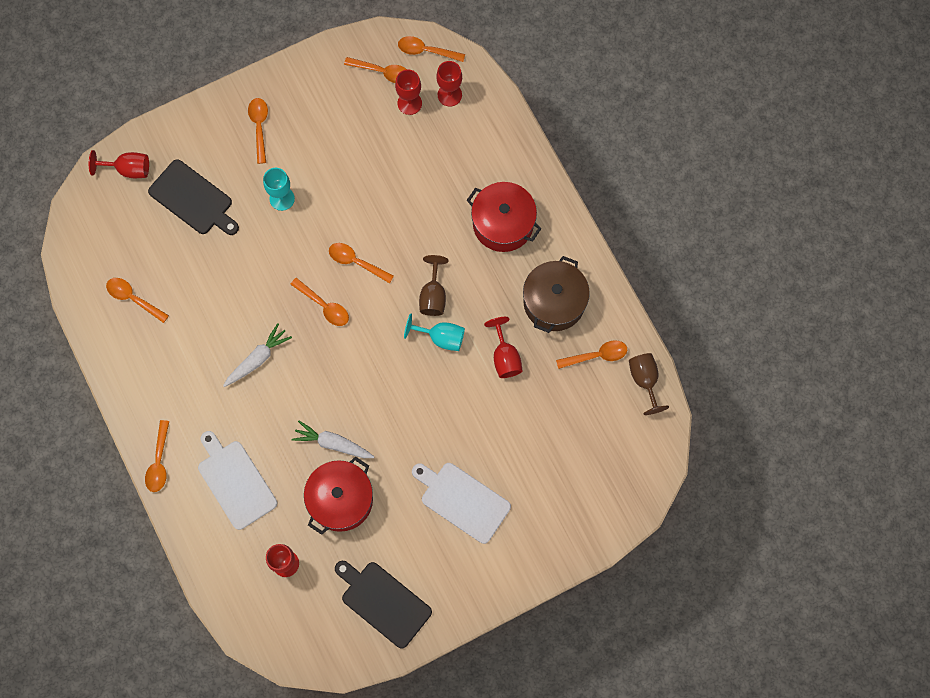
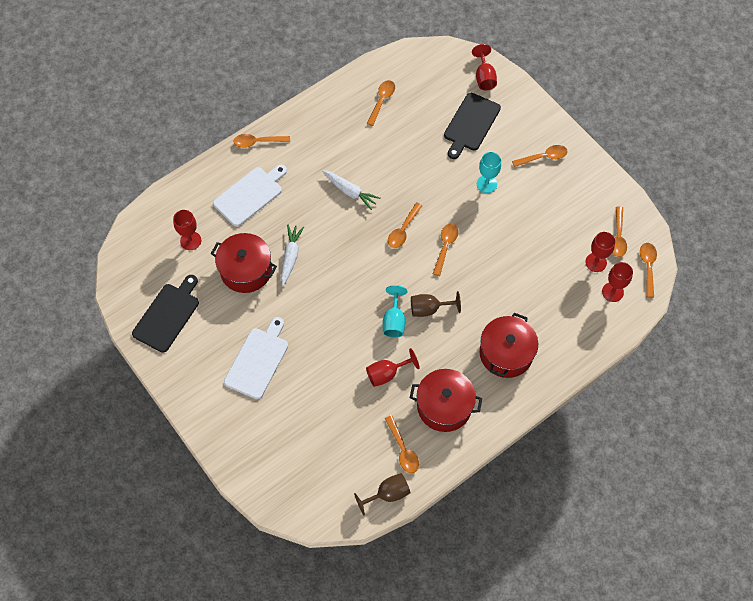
camera: 80 degrees right, 10 degrees down
brown pot [523,256,590,333] -> red pot [410,369,482,432]

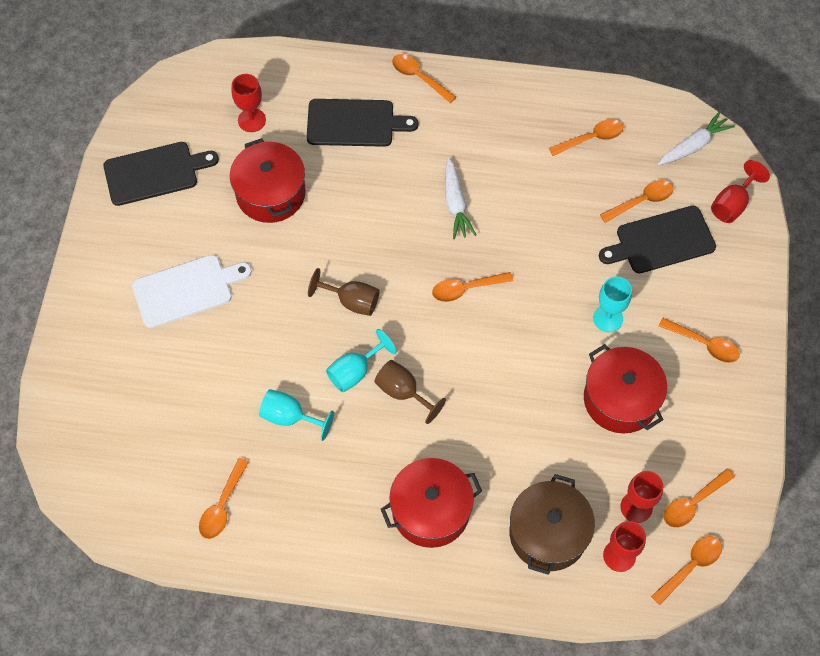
camera: 45 degrees right, 0 degrees up
white cutting board [213,165,287,227] -> black cutting board [307,99,419,147]
white carrot [281,225,304,286] -> white carrot moved to [658,111,735,165]
brown goblet [354,473,410,515] -> brown goblet moved to [308,268,380,316]
red goblet [366,348,420,387] -> turquoise goblet [259,389,334,441]
red pot [410,369,482,432] -> red pot moved to [584,344,667,433]
orange spoon [433,223,459,276] -> orange spoon moved to [600,180,673,223]
none -> brown pot [509,474,595,575]

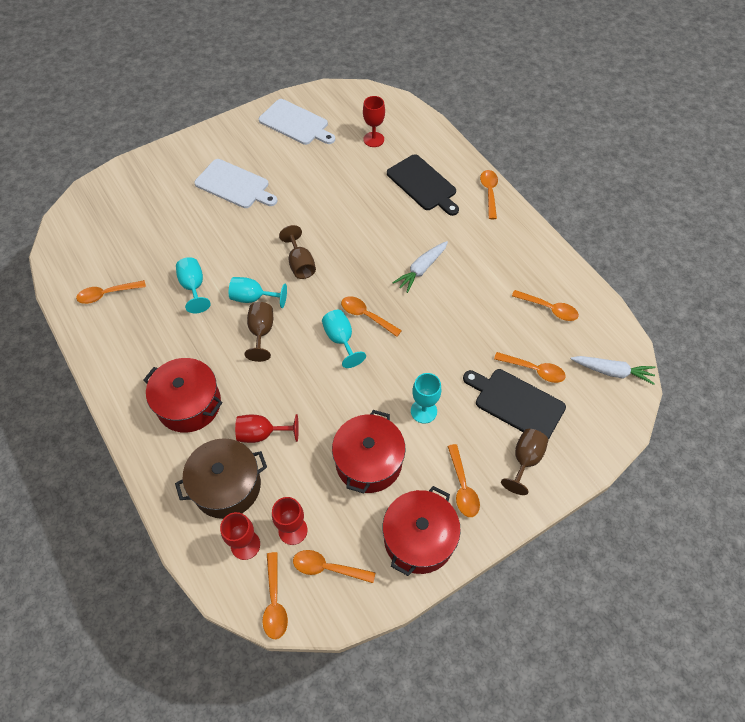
camera: 50 degrees right, 5 degrees down
black cutting board [103,142,219,206] -> white cutting board [259,99,335,145]
red pot [230,138,306,223] -> red pot moved to [383,486,461,576]
orange spoon [651,536,722,605] -> orange spoon turned 75 degrees clockwise [262,552,288,639]
red goblet [711,160,770,223] -> red goblet moved to [235,414,299,443]
none -> turquoise goblet [322,310,366,368]
none -> brown goblet [501,429,548,495]

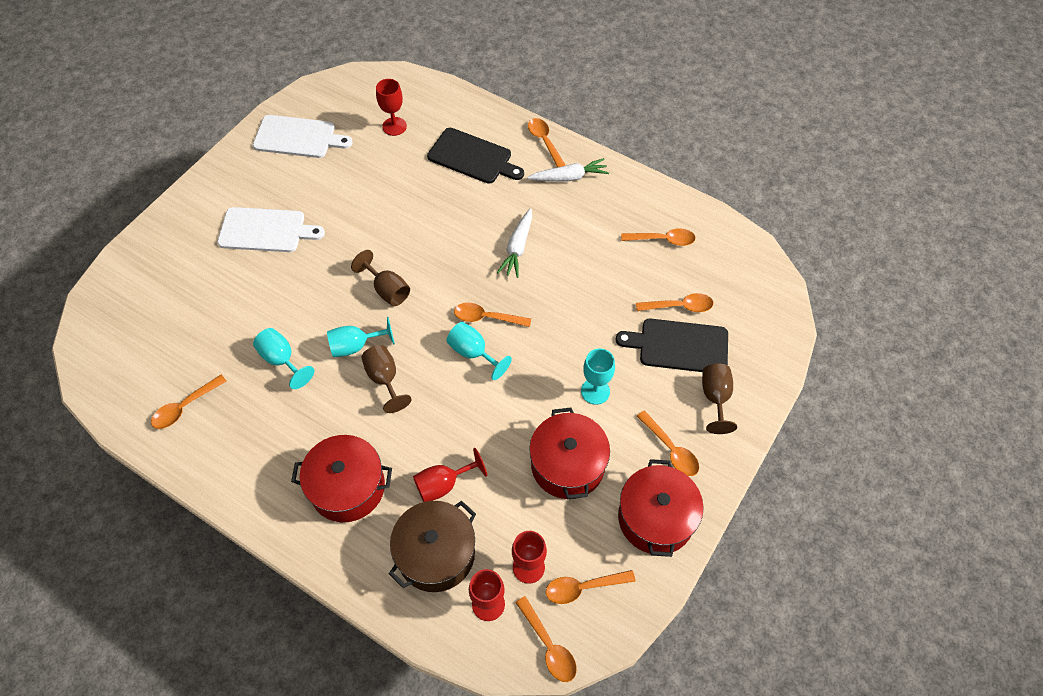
camera: 25 degrees left, 0 degrees up
white carrot [571,356,655,385] -> white carrot moved to [527,158,609,182]

